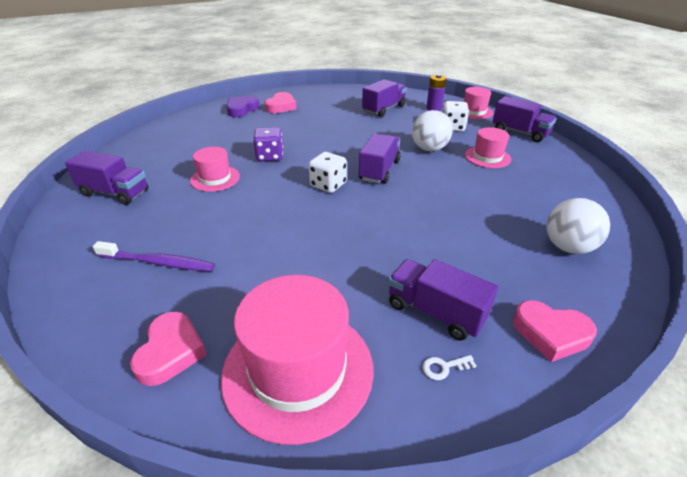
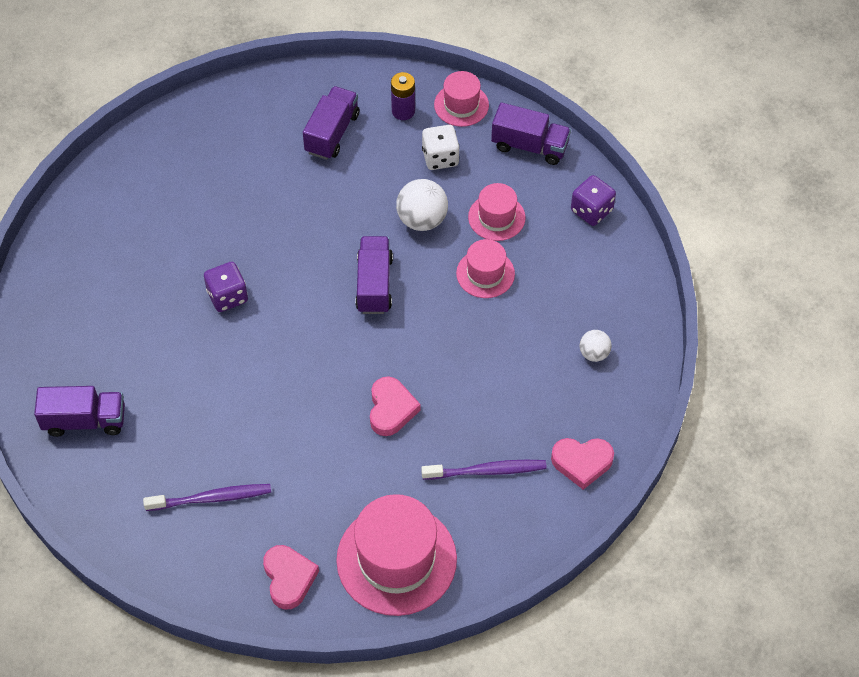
camera: 20 degrees left, 20 degrees up
pink hat [190,147,240,192] -> pink hat moved to [456,239,515,298]
purple heart [227,96,260,117] -> none
pink heart [264,92,297,113] -> pink heart moved to [370,376,421,436]
white dice [309,152,347,193] -> none
purple truck [388,259,498,340] -> purple toothbrush [421,460,547,480]
white key [423,355,477,380] -> none
white ball [547,198,610,254] -> white ball [579,330,612,362], size x0.59
none -> purple dice [571,175,616,226]

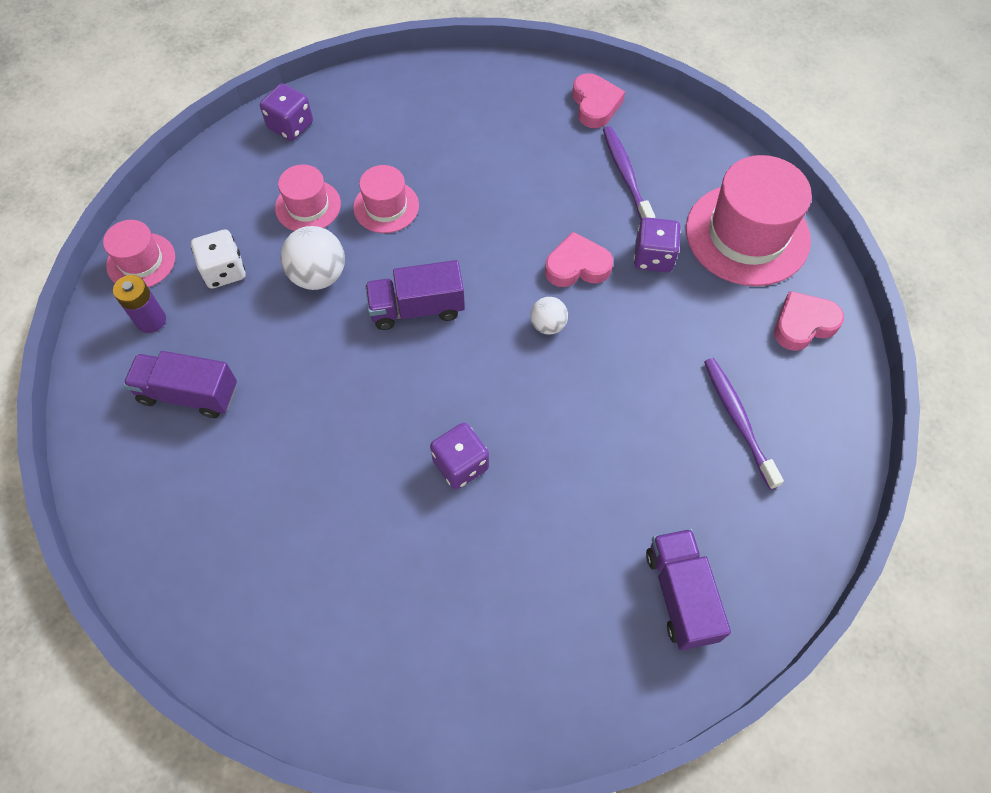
camera: 100 degrees left, 5 degrees up
purple truck [491,102,571,165] -> none
white ball [579,330,612,362] -> white ball moved to [530,297,568,334]
none -> purple dice [634,217,681,272]

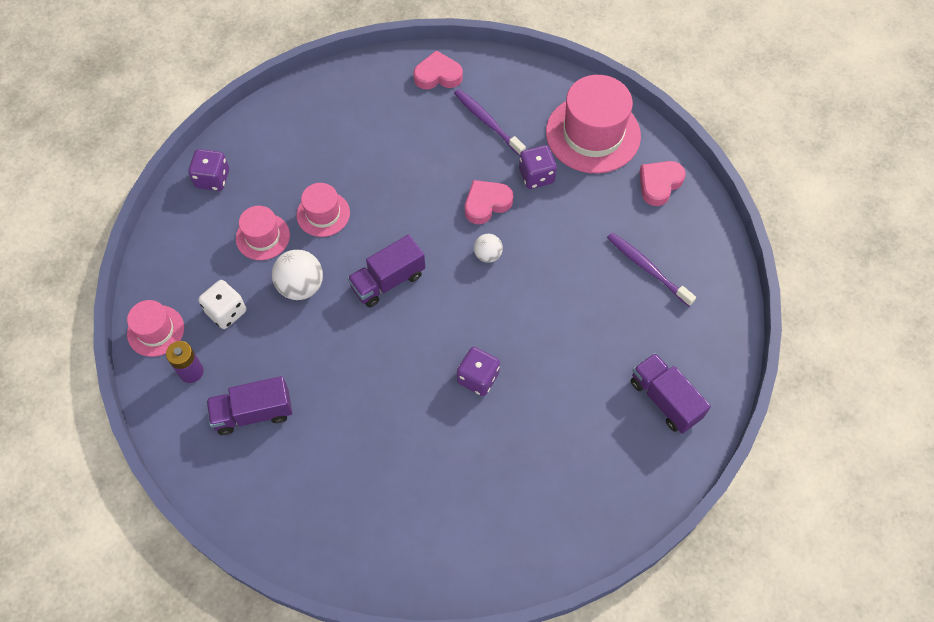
camera: 25 degrees left, 0 degrees up
pink heart [572,73,625,128] -> pink heart turned 60 degrees counterclockwise [413,50,463,89]

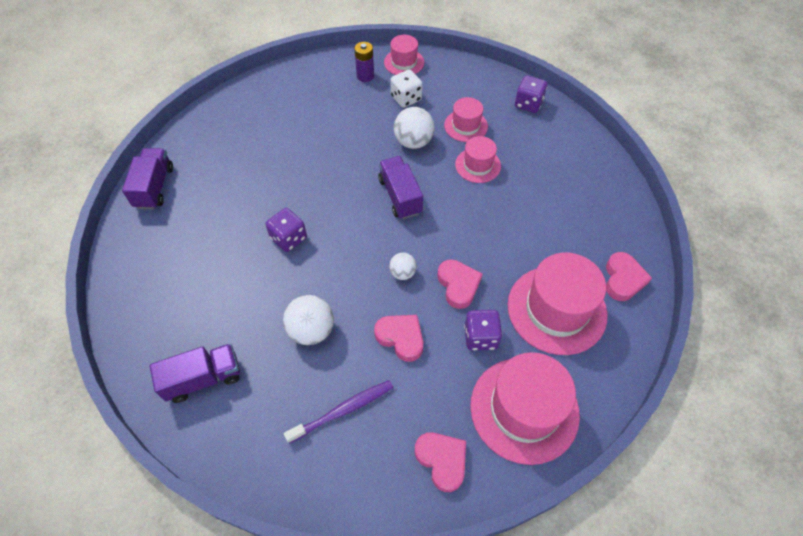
camera: 105 degrees right, 5 degrees down
purple truck [206,376,292,435] -> purple truck moved to [122,148,173,209]
purple toothbrush [454,89,526,156] -> pink hat [508,253,608,355]
none -> white ball [283,295,334,345]
none -> pink heart [374,315,423,362]

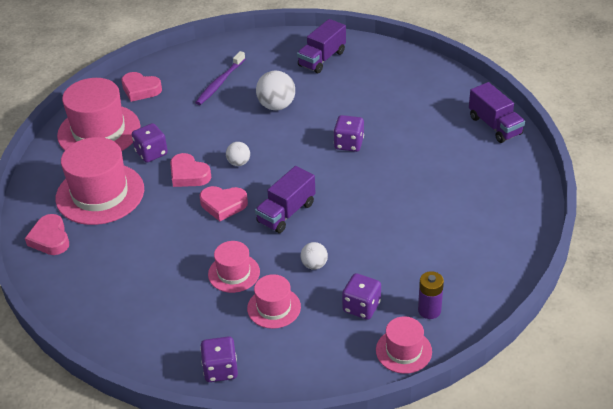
camera: 150 degrees right, 15 degrees down
pink heart [374,315,423,362] -> pink heart moved to [200,186,248,221]
purple truck [378,156,423,219] -> purple truck turned 90 degrees clockwise [255,166,316,233]
white dice [391,70,422,108] -> purple dice [342,273,381,320]
white ball [394,107,434,149] -> white ball [300,242,328,270], size x0.59

